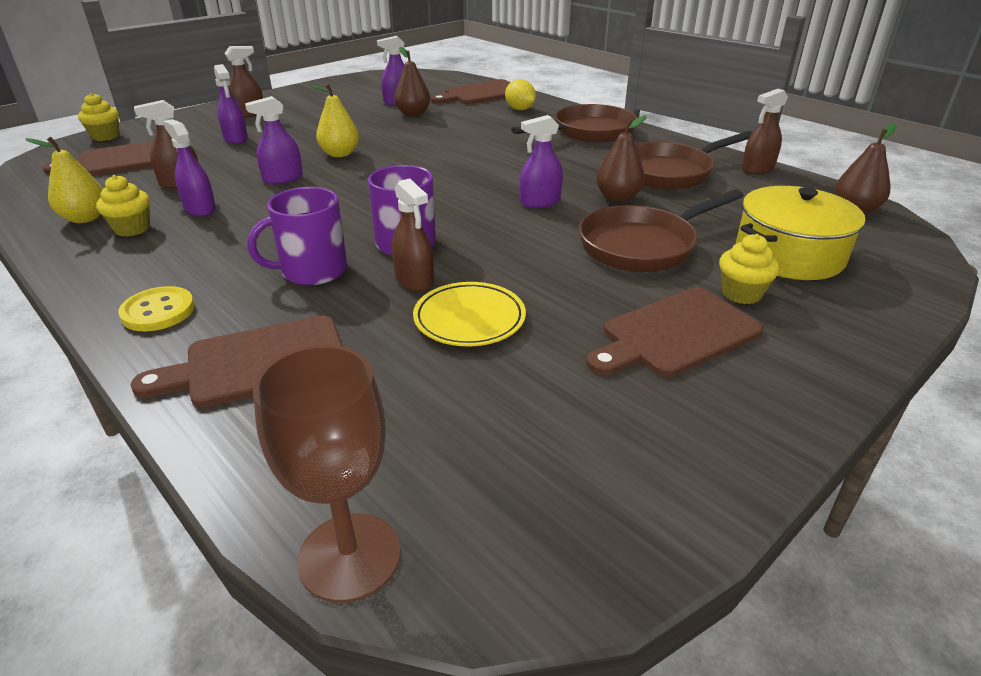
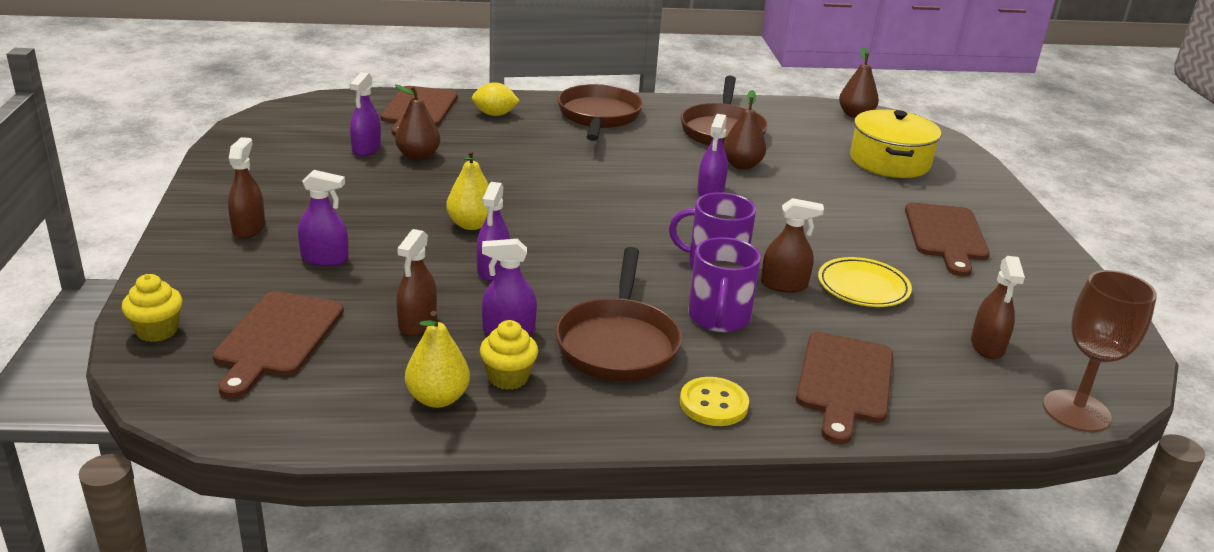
camera: 55 degrees left, 5 degrees down
brown pan [579,189,744,272] -> brown pan moved to [555,247,682,381]
yellow cupcake [719,234,779,304] -> none
brown spray bottle [741,89,788,174] -> brown spray bottle moved to [971,256,1025,359]

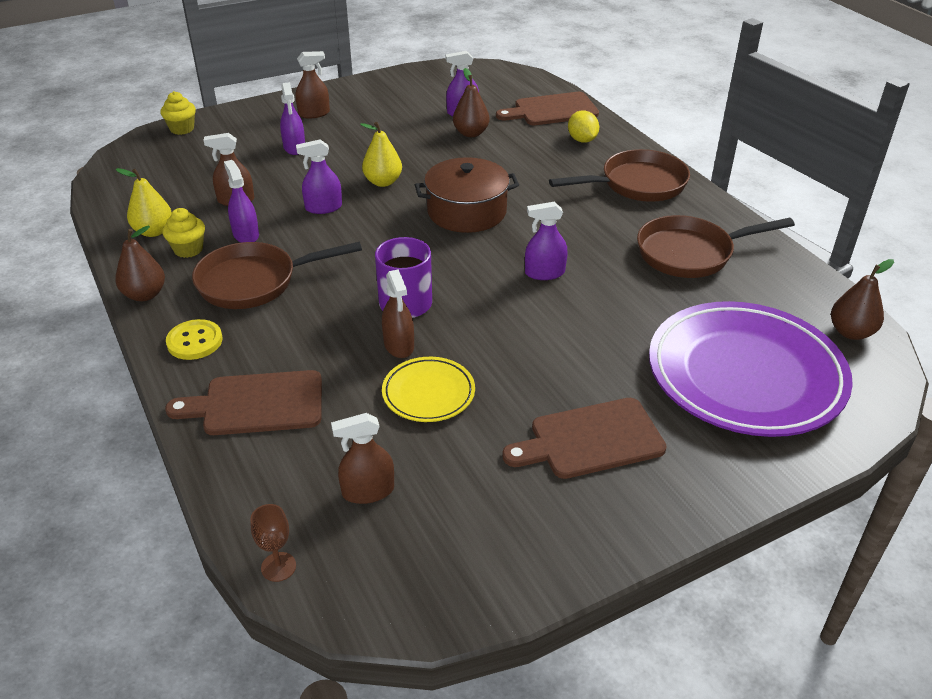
camera: 70 degrees right, 10 degrees up
brown cutting board [213,291,344,398] -> none
purple mug [688,237,761,332] -> none
brown pear [723,90,766,170] -> brown pear moved to [115,226,165,301]
yellow pot [850,109,941,178] -> purple plate [649,301,853,437]
brown goblet [1043,270,1157,432] -> brown goblet [250,504,296,582], size x0.52
none -> brown pot [415,157,519,233]

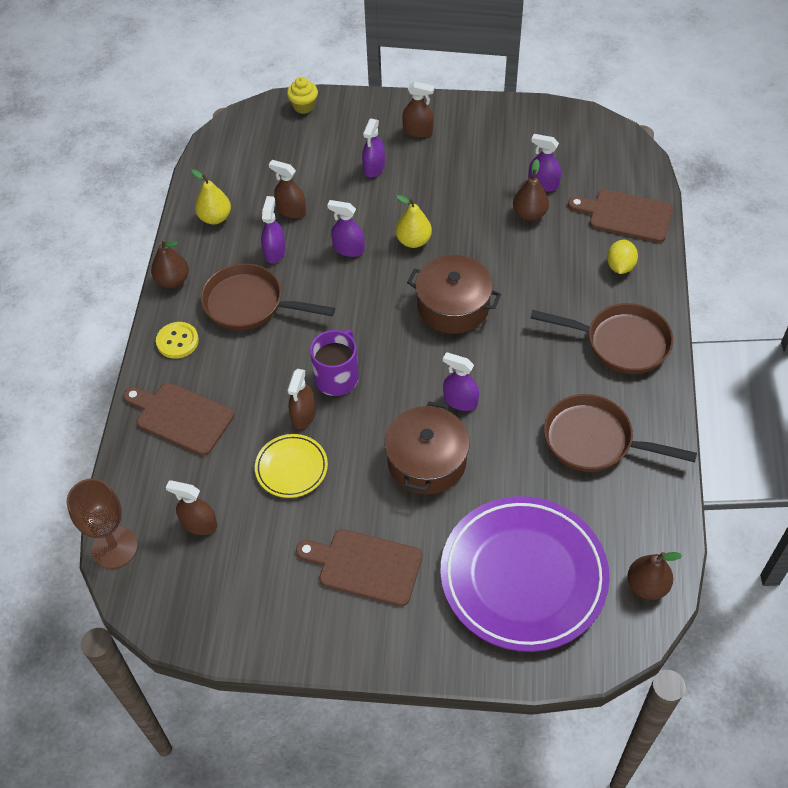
camera: 35 degrees right, 15 degrees up
yellow cupcake [162,208,205,258] -> none
brown goblet [250,504,296,582] -> brown goblet [66,478,138,569], size x1.94
none -> brown pot [384,401,470,494]

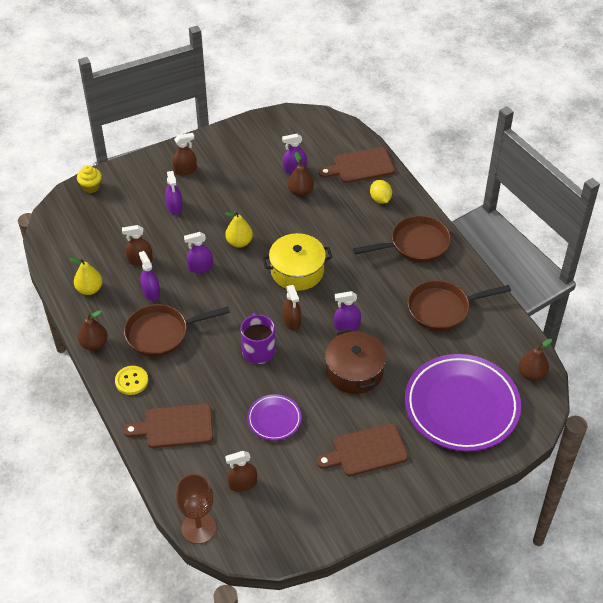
camera: 35 degrees left, 5 degrees down
yellow plate [255,434,328,498] -> purple plate [247,394,302,440]
brown spray bottle [287,369,316,429] -> brown spray bottle moved to [282,285,301,330]
brown pot [407,255,501,334] -> yellow pot [262,233,332,291]

